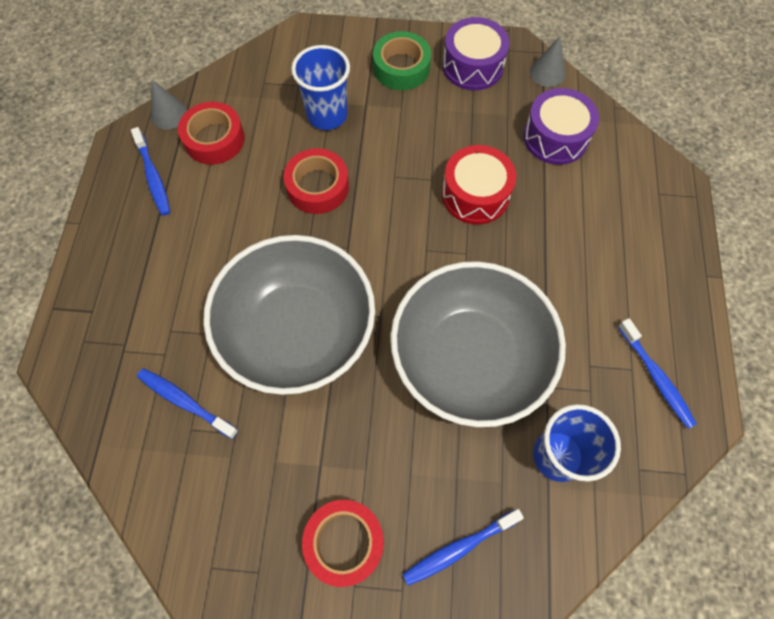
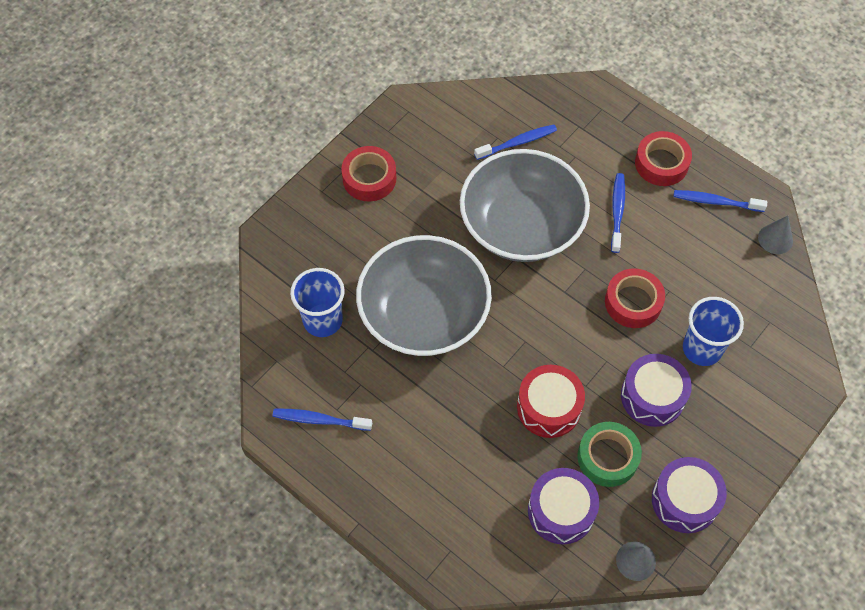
camera: 125 degrees right, 5 degrees down
red tape [178,102,245,165] -> red tape moved to [635,131,692,186]
green tape [373,31,431,90] -> green tape moved to [577,422,642,487]
blue toothbrush [403,509,524,586] -> blue toothbrush moved to [611,173,625,253]
none -> purple drum [621,354,692,427]

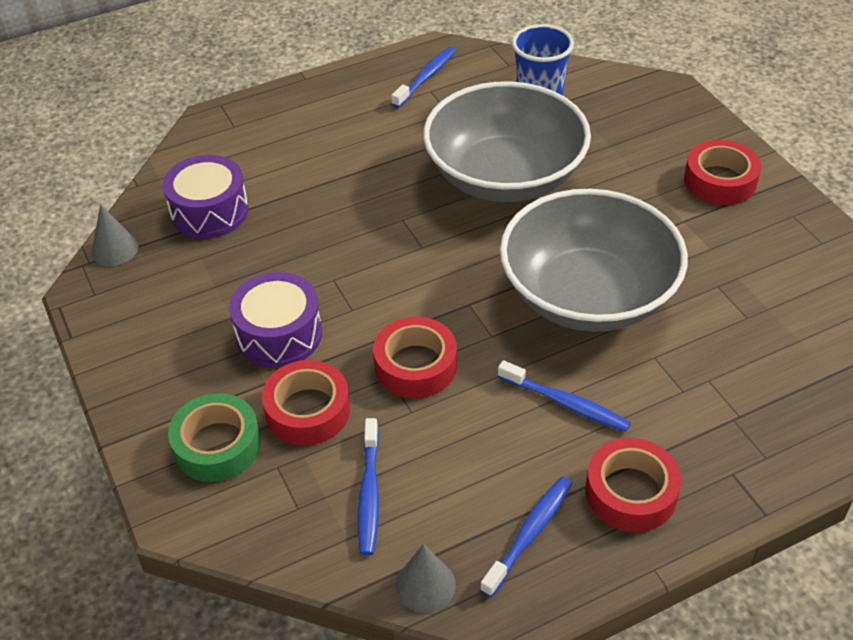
camera: 115 degrees right, 15 degrees down
blue toothbrush [474,125,557,160] -> blue toothbrush moved to [358,418,379,555]
red drum [517,365,585,438] -> none
green tape [577,422,642,487] -> green tape moved to [168,393,261,482]
purple drum [652,457,727,533] -> none
blue cup [683,297,744,366] -> red tape [262,360,350,445]

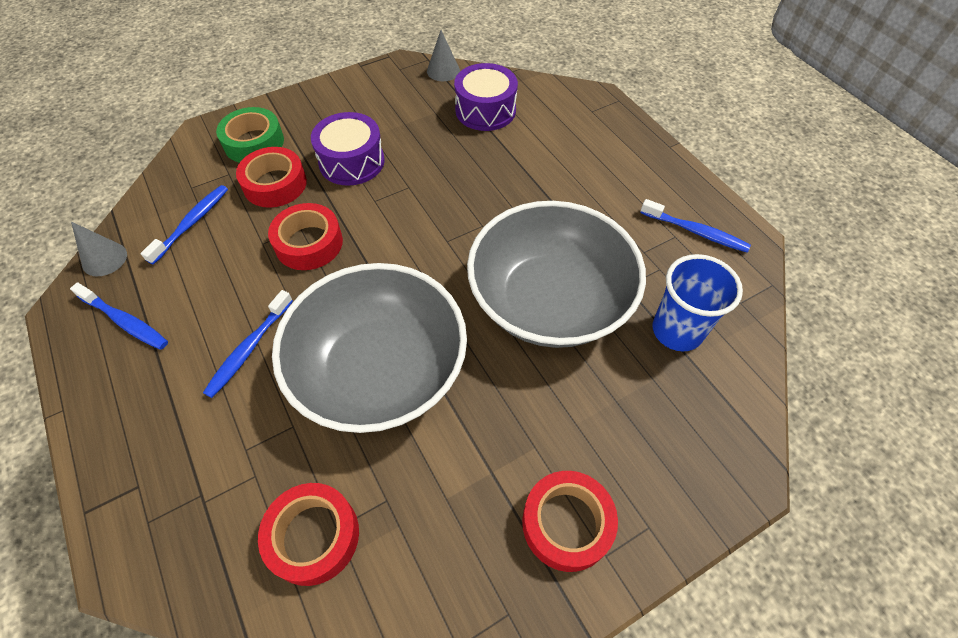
camera: 85 degrees right, 10 degrees up
blue toothbrush [358,418,379,555] -> blue toothbrush turned 120 degrees clockwise [141,185,228,265]
red tape [586,438,682,532] -> red tape moved to [258,483,359,586]

